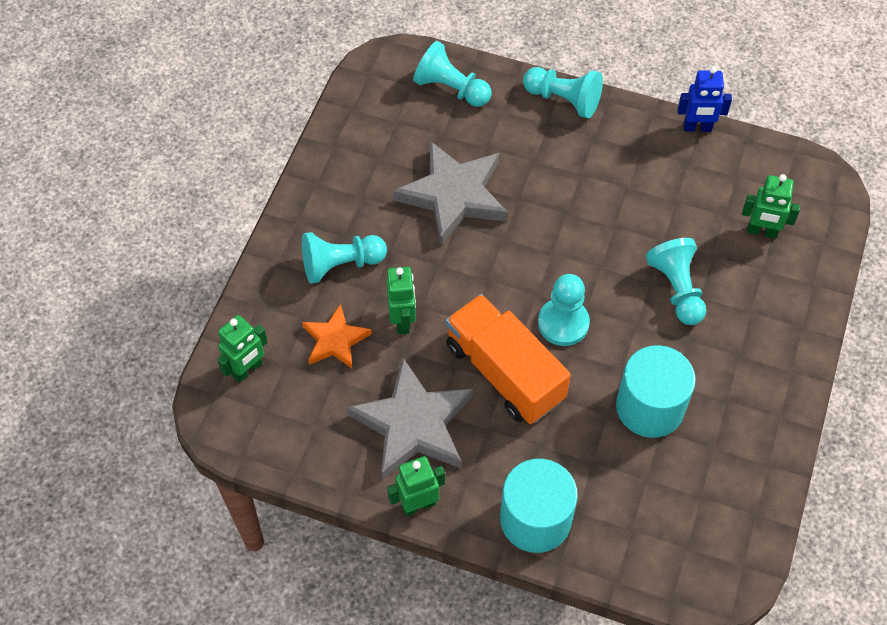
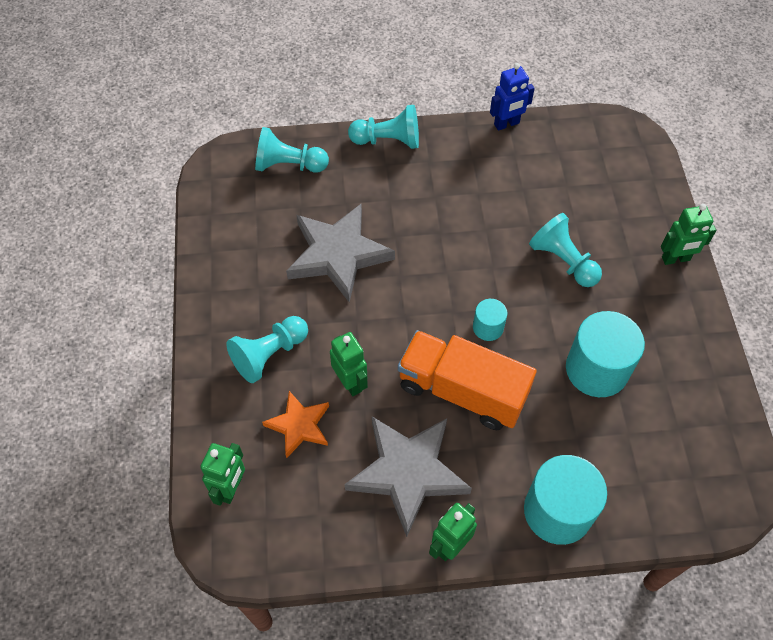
camera: 25 degrees left, 0 degrees up
turquoise pawn [538,274,590,346] -> turquoise cylinder [473,299,507,341]
green robot [742,174,800,239] -> green robot moved to [661,204,716,265]

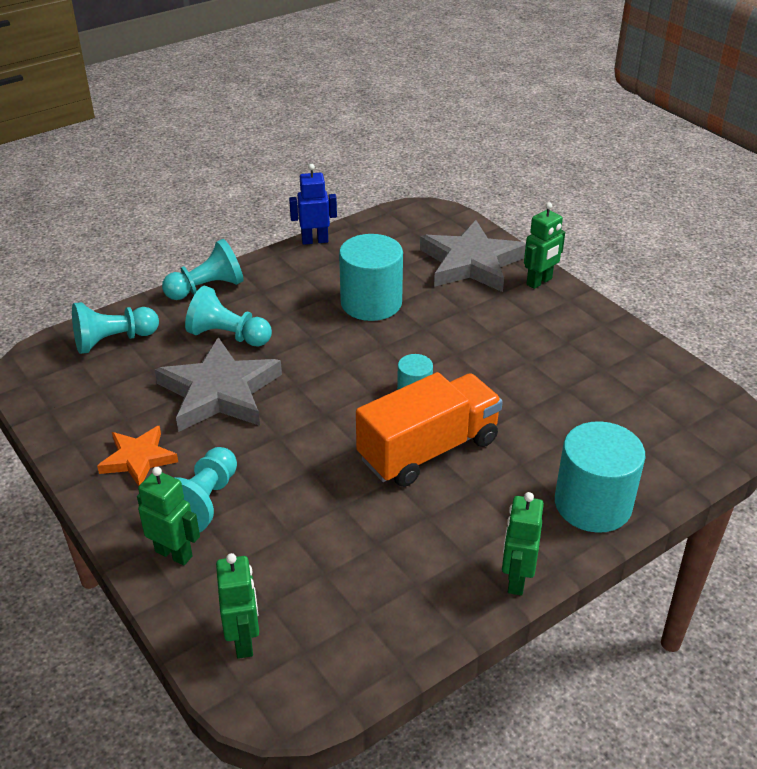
camera: 30 degrees left, 20 degrees down
orange star [262,391,329,458] -> orange star moved to [97,425,178,486]
green robot [330,332,368,396] -> green robot moved to [137,467,200,565]
grey star [344,416,472,537] -> grey star moved to [420,220,526,292]
orange truck [398,330,536,430] -> orange truck turned 150 degrees clockwise [356,372,503,487]
blue robot [490,63,535,131] -> blue robot turned 135 degrees counterclockwise [289,164,337,245]
turquoise pawn [529,213,602,287] -> turquoise pawn moved to [185,286,272,347]
turquoise cylinder [566,311,645,397] -> turquoise cylinder moved to [339,234,403,321]

